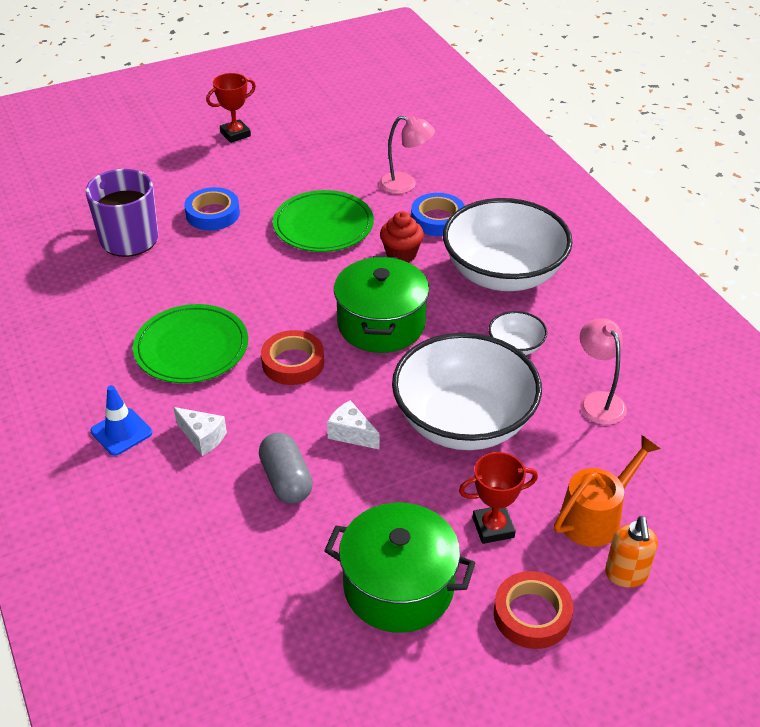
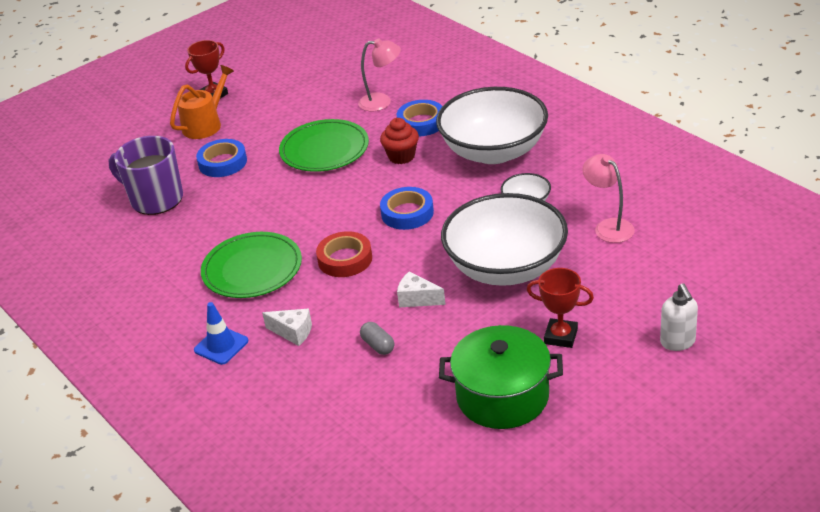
camera: 10 degrees left, 5 degrees down
grey capsule [259,432,313,504] -> grey capsule [360,322,394,355], size x0.62
green pot [334,256,429,353] -> blue tape [380,187,434,230]
red trophy [459,452,538,544] -> red trophy turned 45 degrees clockwise [527,268,594,348]
red tape [494,571,573,649] -> none
orange watering can [554,435,661,547] -> orange watering can moved to [170,65,234,139]
orange soap dispenser [605,516,658,587] -> white soap dispenser [660,283,698,351]

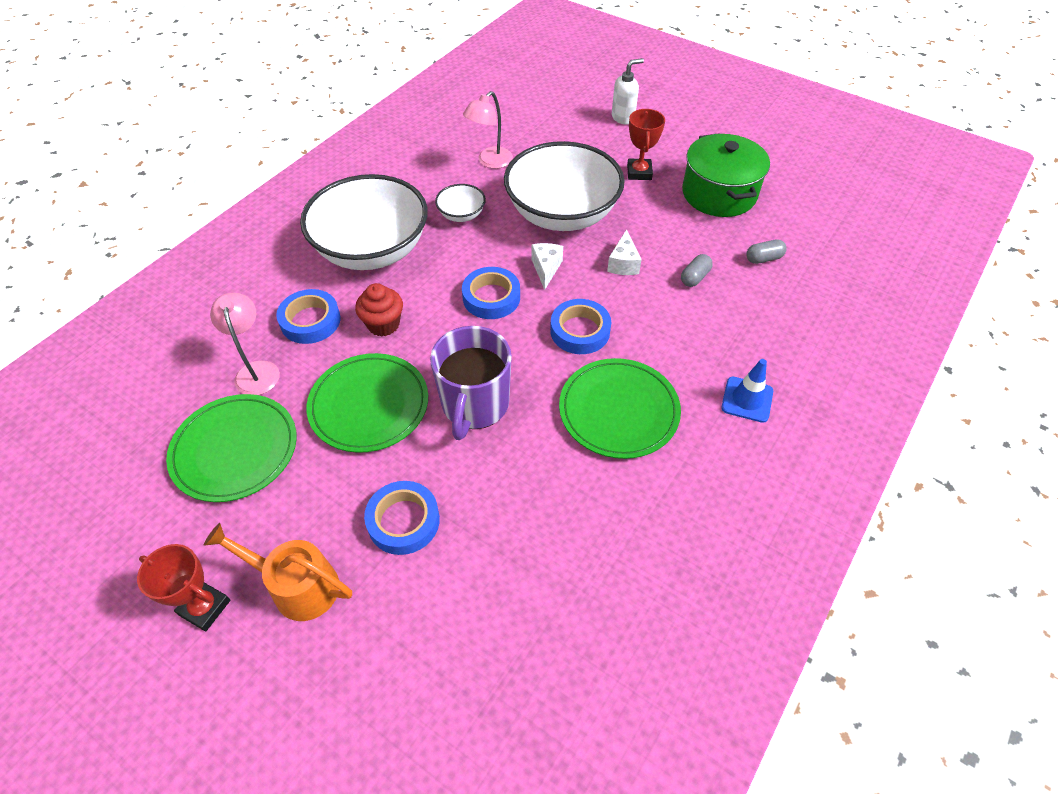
camera: 110 degrees left, 15 degrees up
purple mug [109,136,183,215] -> purple mug moved to [430,326,512,440]
white cheese [262,309,312,346] -> white cheese moved to [531,243,563,290]
red tape [316,231,372,277] -> blue tape [550,299,611,354]
none -> green plate [166,394,297,502]
none -> grey capsule [746,239,787,264]

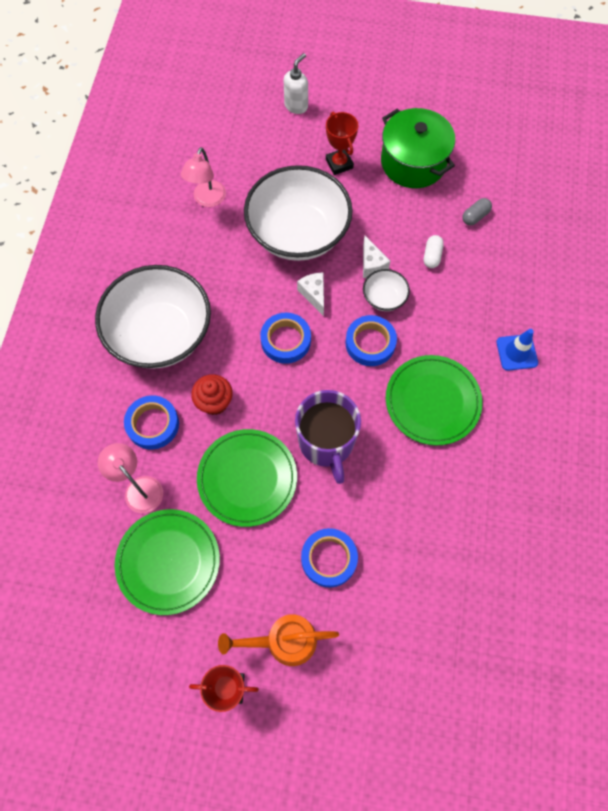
camera: 25 degrees left, 15 degrees up
white bowl [435,184,486,222] -> white bowl moved to [363,269,410,311]
grey capsule [681,254,713,287] -> white capsule [424,235,444,268]

